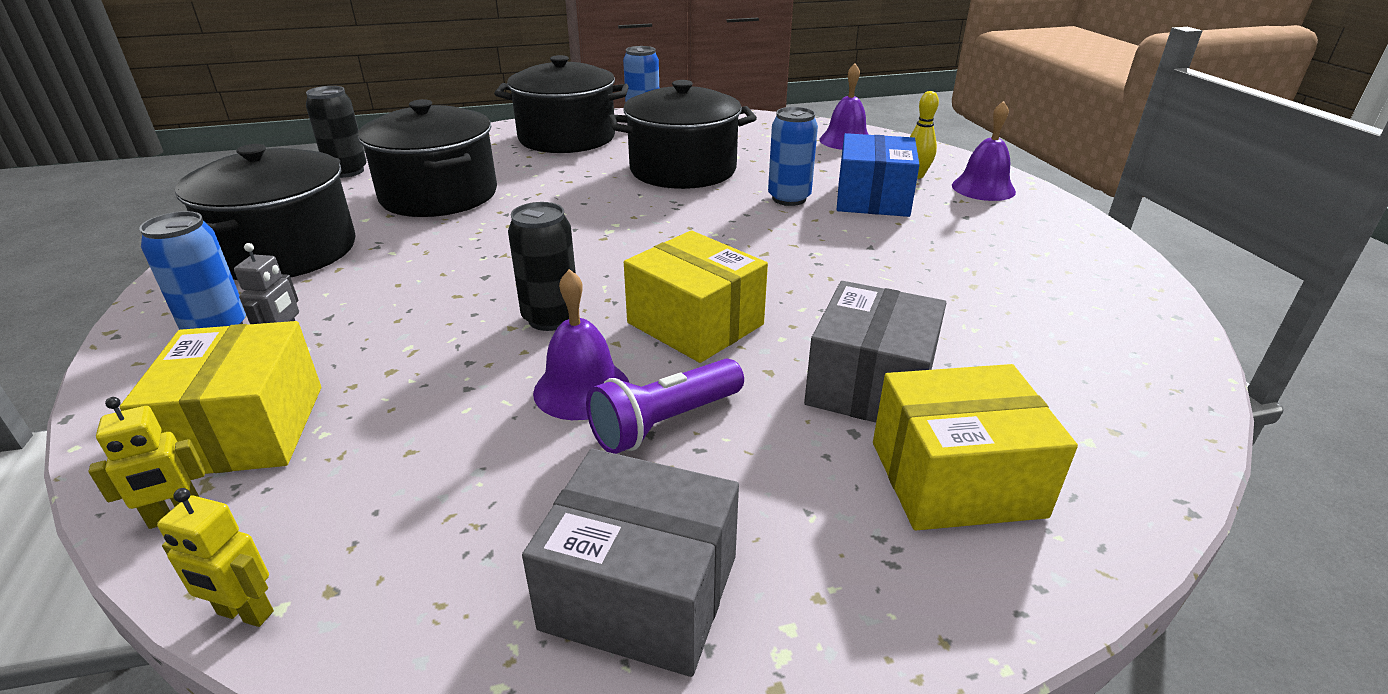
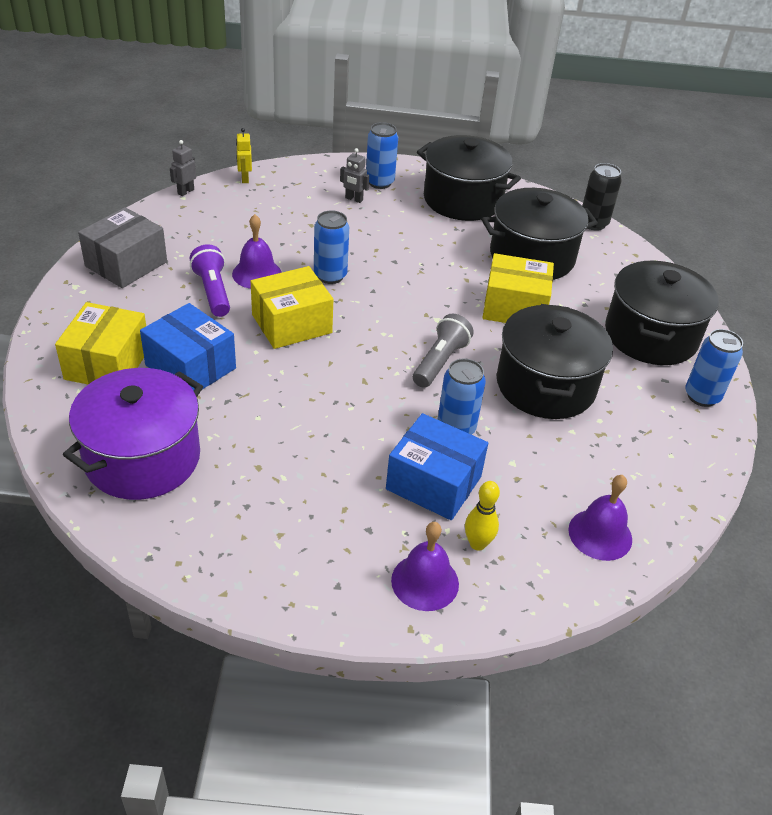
camera: 105 degrees right, 10 degrees up
yellow box [120,321,321,474] -> yellow box moved to [482,253,554,323]
yellow robot [157,488,274,627] -> grey robot [170,140,196,196]
black can [508,202,576,331] -> blue can [314,210,349,284]
grey box [804,281,946,422] -> blue box [140,303,236,391]
none -> purple pot [63,368,203,500]
none -> grey flashlight [413,314,473,388]

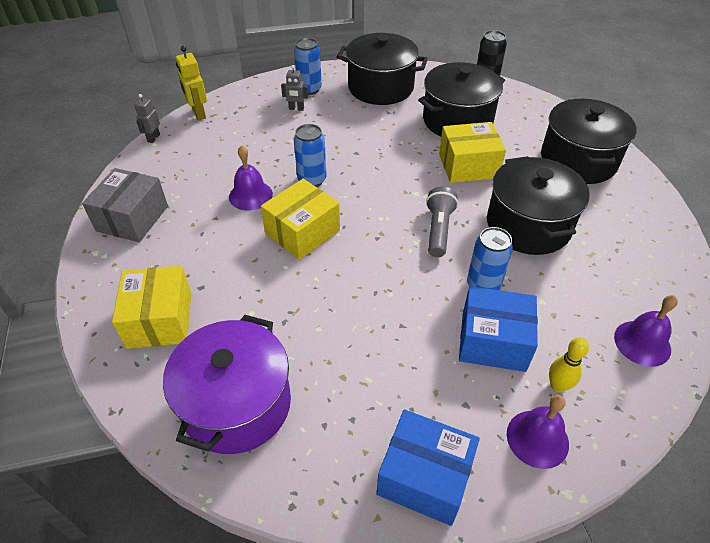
camera: 15 degrees left, 5 degrees up
blue box [140,303,236,391] -> blue box moved to [377,410,480,526]
purple flashlight [190,244,230,317] -> none
yellow robot [236,128,252,183] -> yellow robot [176,46,207,120], size x1.50
blue can [685,329,743,407] -> none

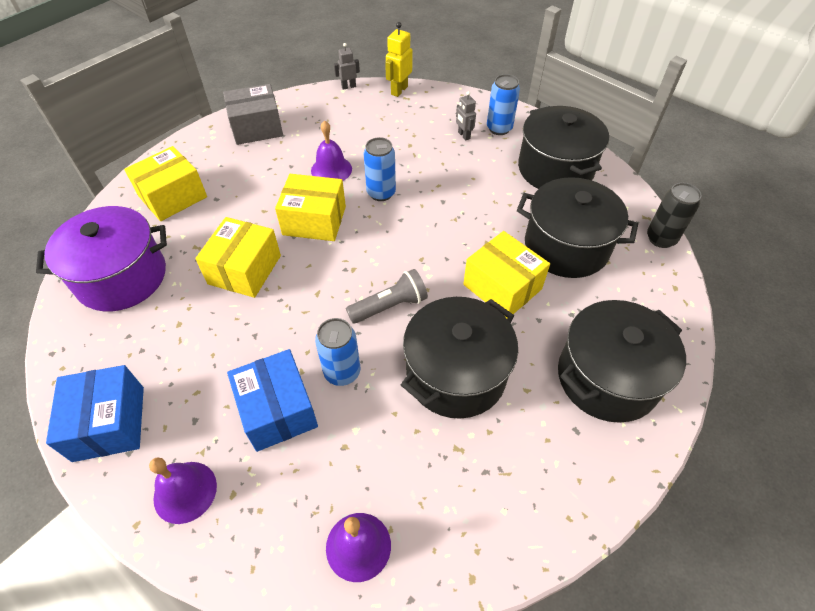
camera: 55 degrees right, 5 degrees up
yellow bowling pin [549,337,589,393] -> none
none -> yellow box [195,217,281,298]

